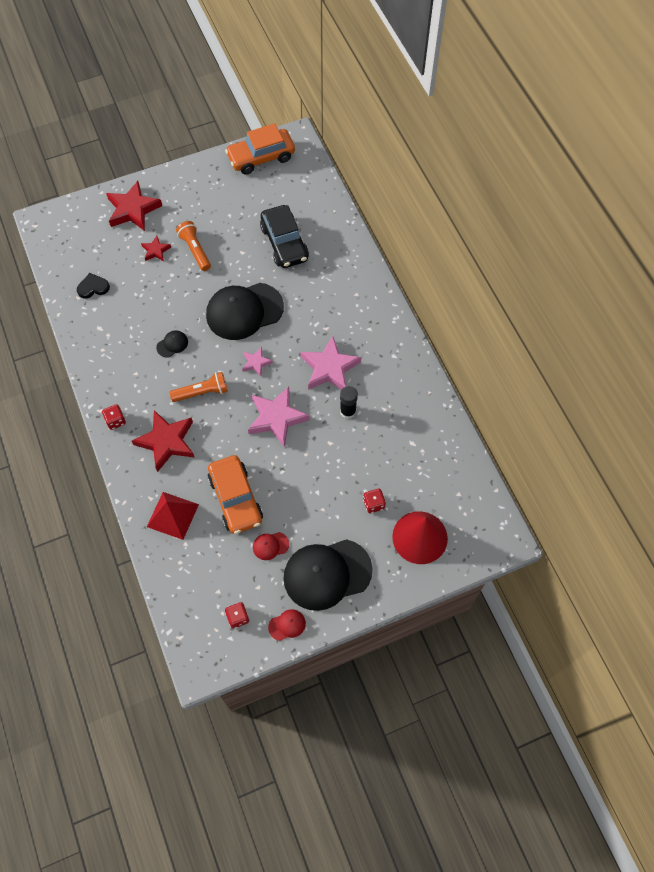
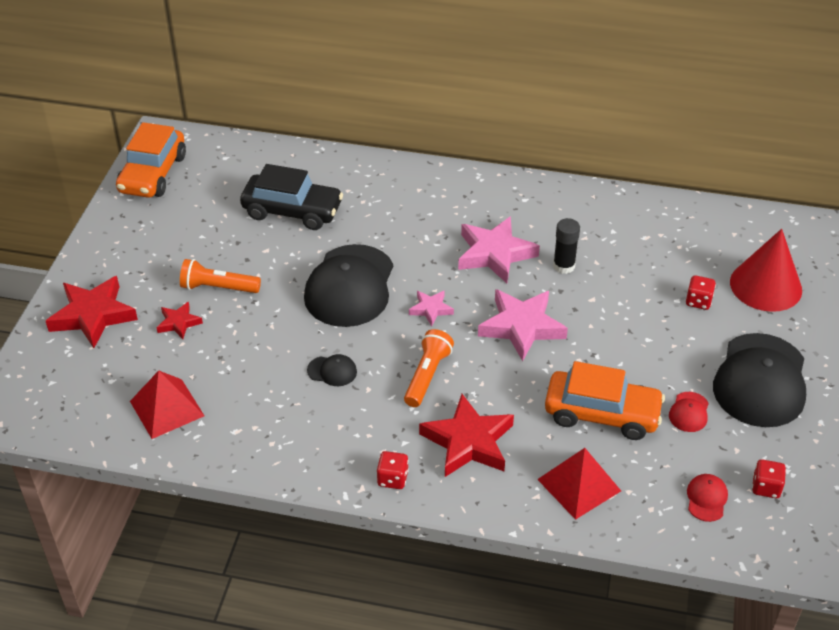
camera: 55 degrees left, 20 degrees down
black heart [77,273,110,299] -> red pyramid [130,371,204,439]
black cap [156,330,188,358] -> black cap turned 105 degrees clockwise [307,354,357,386]
red cap [268,609,306,641] -> red cap moved to [687,474,728,522]

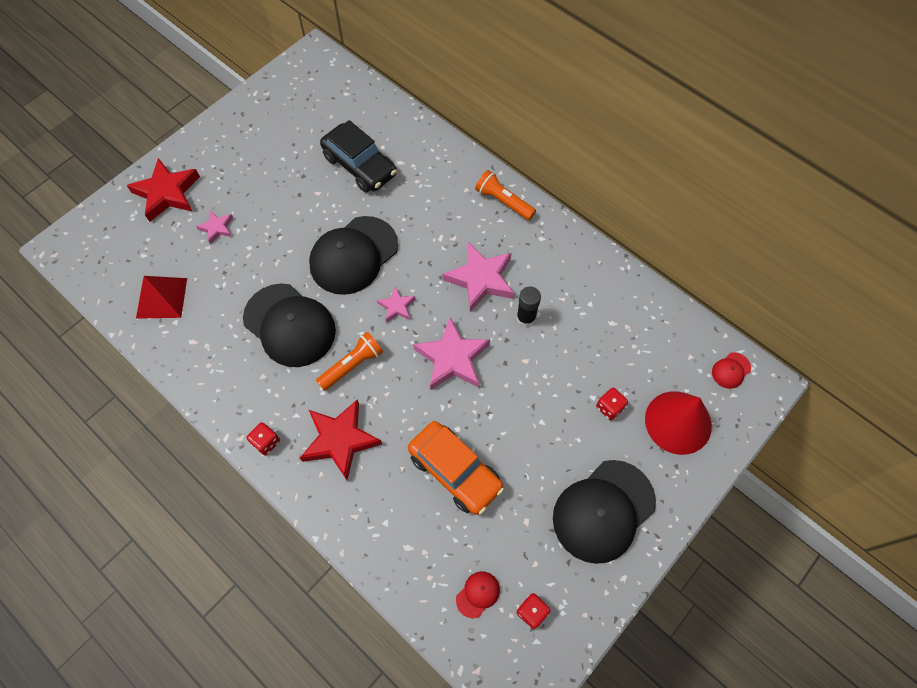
camera: 30 degrees right, 20 degrees up
orange car [116,122,186,197] -> none
red star [156,302,203,339] -> pink star [196,210,233,244]
orange flashlight [180,259,261,293] -> orange flashlight moved to [475,170,536,220]
black cap [307,354,357,386] -> black cap [243,283,336,367], size x2.42
red pyramid [537,448,621,520] -> none
red cap [669,392,709,432] -> red cap moved to [712,352,751,389]

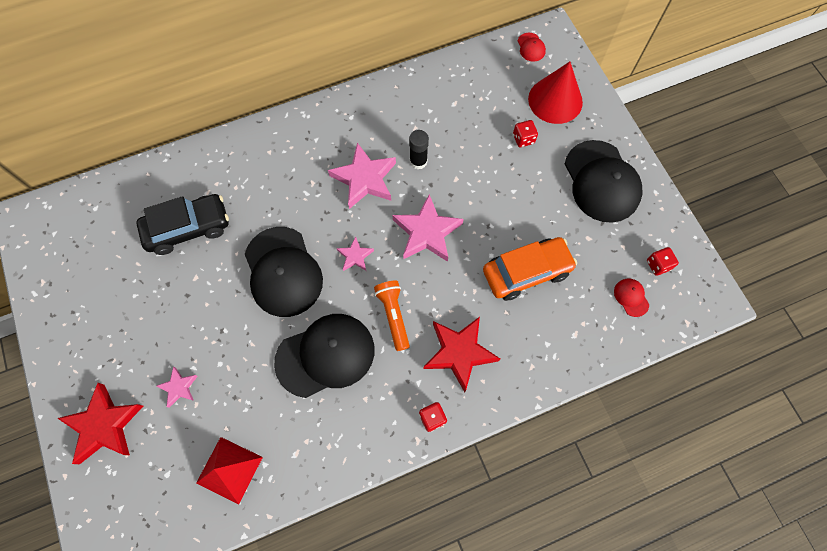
camera: 65 degrees left, 5 degrees up
orange flashlight [475,170,536,220] -> none

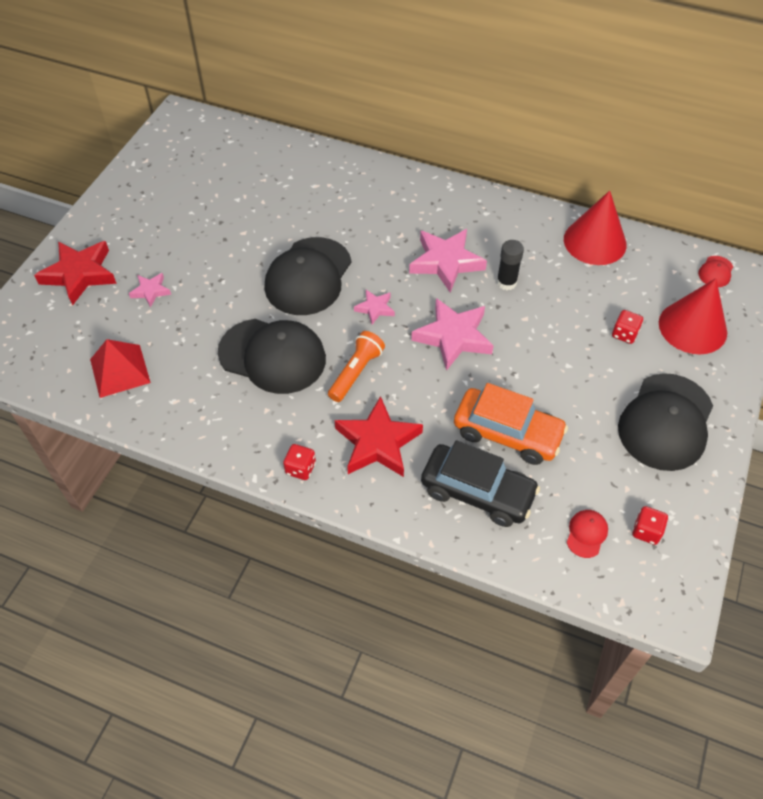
camera: 45 degrees right, 15 degrees down
black car [136,194,229,255] -> black car moved to [421,440,540,527]
none -> red cone [564,191,627,265]

